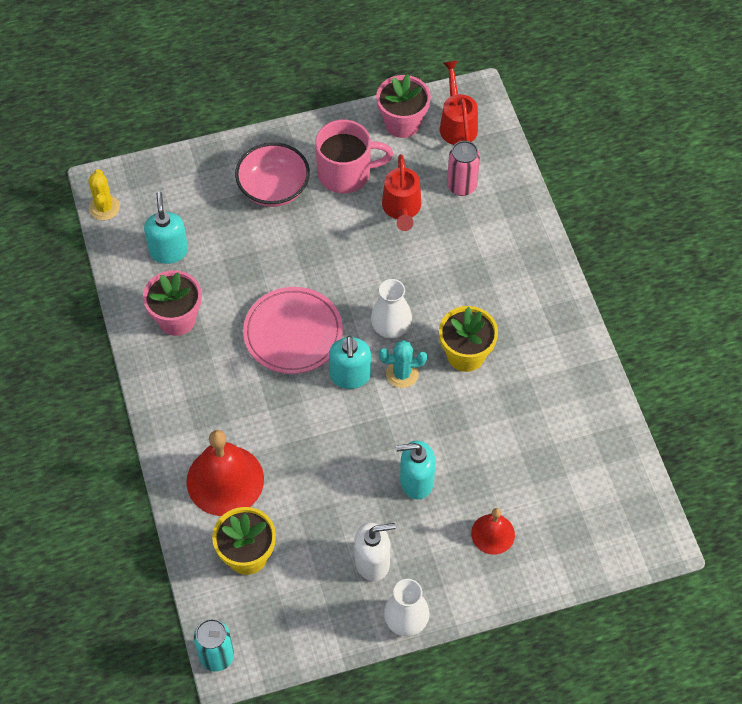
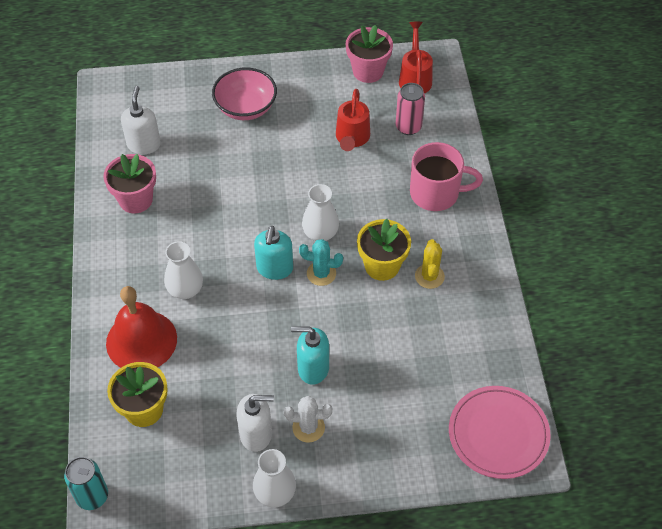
camera: 10 degrees right, 5 degrees down
yellow cactus [88,169,120,220] -> yellow cactus moved to [415,239,445,289]
turquoise soap dispenser [144,192,188,264] -> white soap dispenser [121,86,161,154]
pink plate [243,287,343,374] -> pink plate moved to [449,386,551,479]
pink mug [315,120,393,193] -> pink mug moved to [410,142,483,211]
red bell [471,508,515,555] -> none
none -> white vase [164,241,203,299]
none -> white cactus [284,396,332,443]

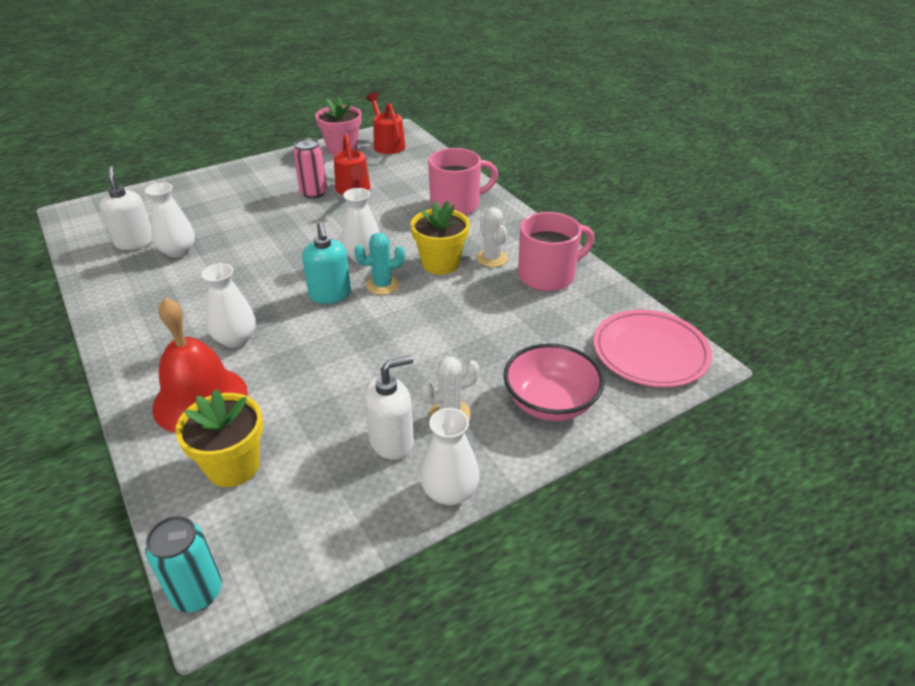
camera: 25 degrees left, 15 degrees down
pink flower pot [103,154,156,213] -> none
pink bowl [212,68,277,120] -> pink bowl moved to [503,343,604,421]
turquoise soap dispenser [291,326,329,385] -> none
pink can [396,83,425,135] -> pink can moved to [293,138,327,199]
yellow cactus [415,239,445,289] -> white cactus [476,207,508,267]
none -> white vase [145,183,195,258]
none -> pink mug [518,212,594,291]

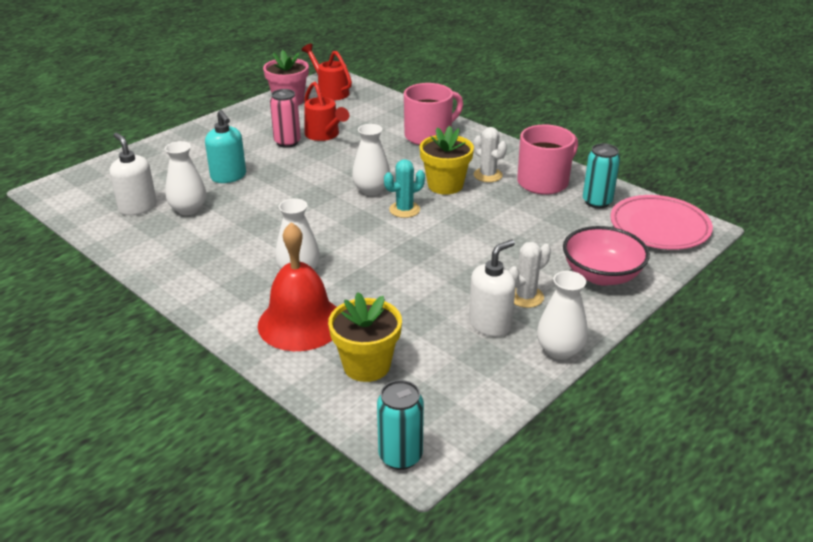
camera: 15 degrees left, 5 degrees down
turquoise soap dispenser [302,223,351,304] -> turquoise soap dispenser moved to [205,110,246,183]
none -> turquoise can [583,143,620,208]

